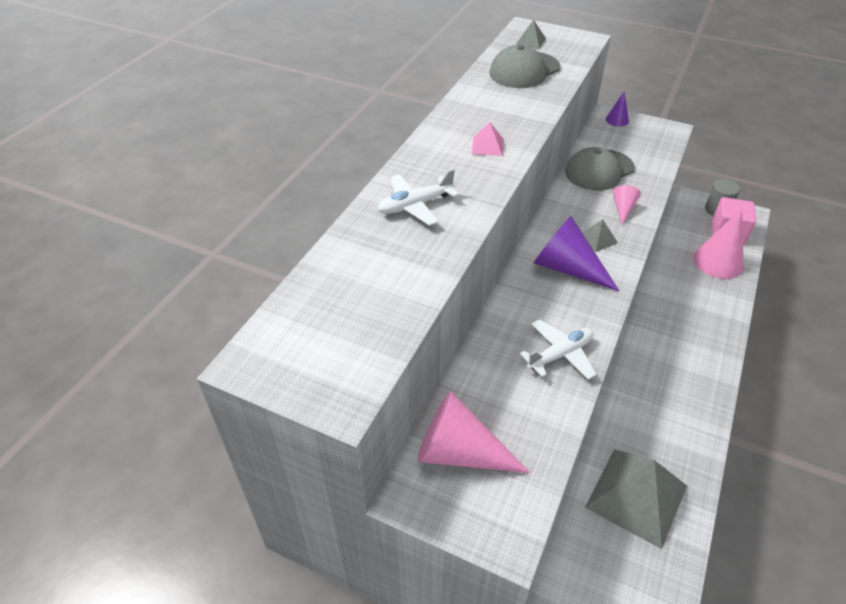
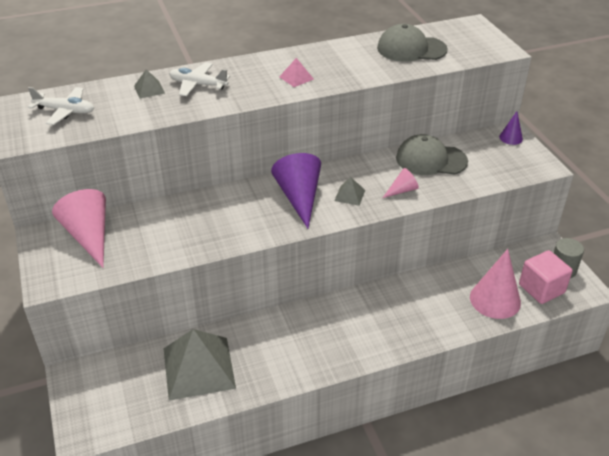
camera: 45 degrees right, 5 degrees down
grey pyramid [516,20,546,49] -> grey pyramid moved to [134,69,165,98]
white plane [520,319,597,380] -> white plane moved to [28,87,94,125]

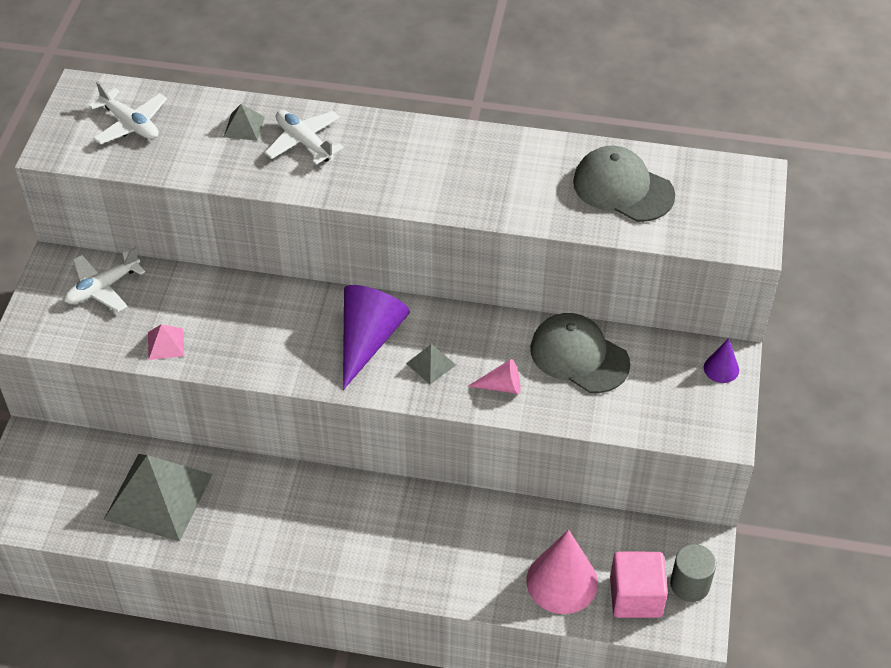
camera: 30 degrees right, 10 degrees up
pink cone [52,189,106,268] -> white plane [64,247,145,312]
pink pyramid [279,58,314,87] -> pink pyramid moved to [148,324,184,360]

